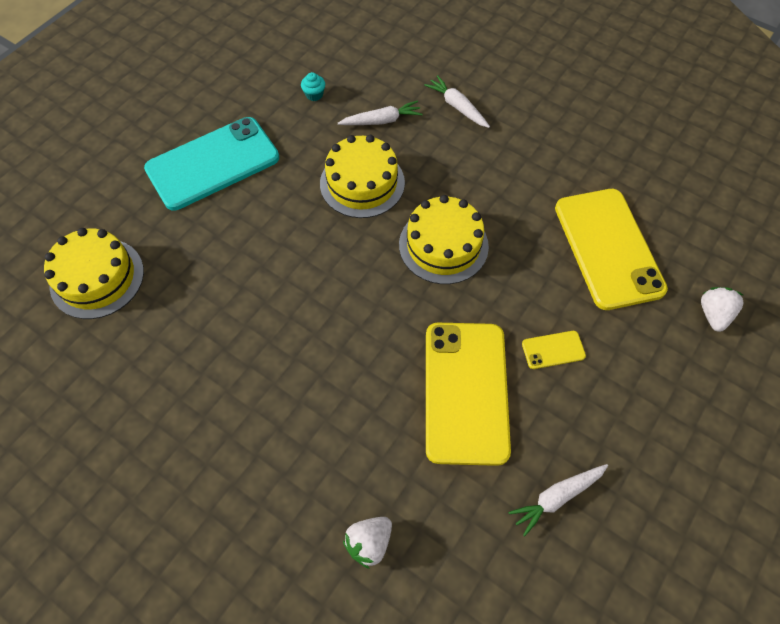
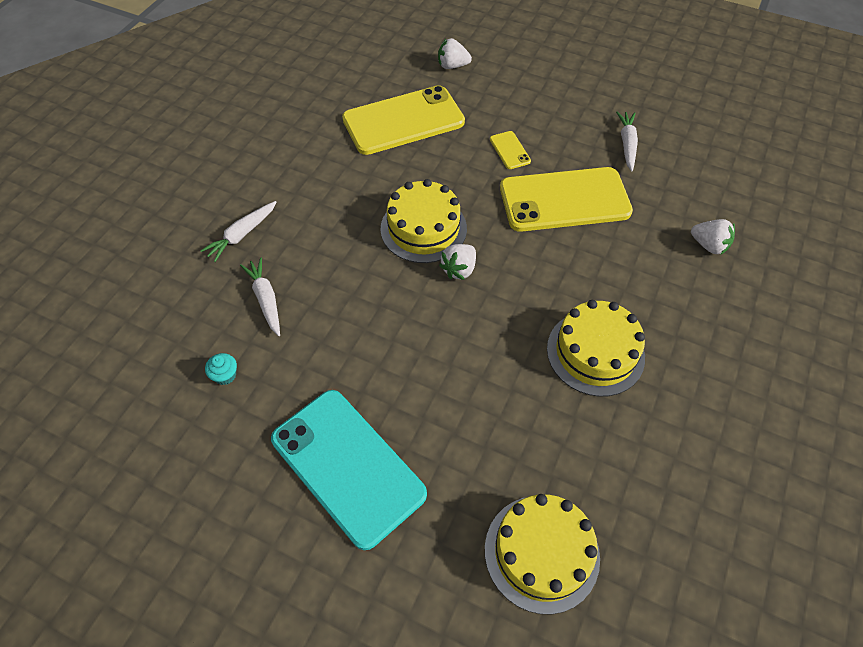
camera: 100 degrees left, 5 degrees down
yellow cake [320,135,405,218] -> yellow cake moved to [547,300,645,397]
white carrot [508,464,608,537] -> white carrot turned 135 degrees counterclockwise [616,112,638,171]
none -> white strawberry [439,244,476,280]

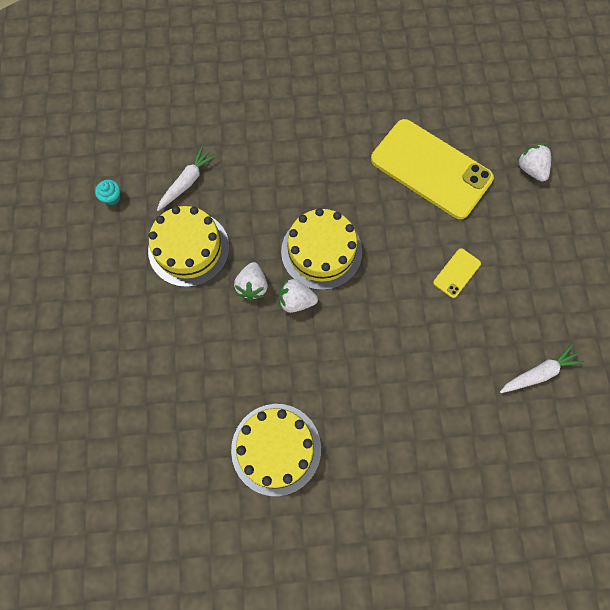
camera: 60 degrees right, 15 degrees up
white carrot [200,201,277,262] -> none
turquoise phone [271,390,427,550] -> none
yellow cake [485,494,600,614] -> yellow cake moved to [148,206,229,287]
yellow phone [500,167,633,232] -> none
white strawberry [691,219,735,255] -> white strawberry moved to [234,262,268,300]

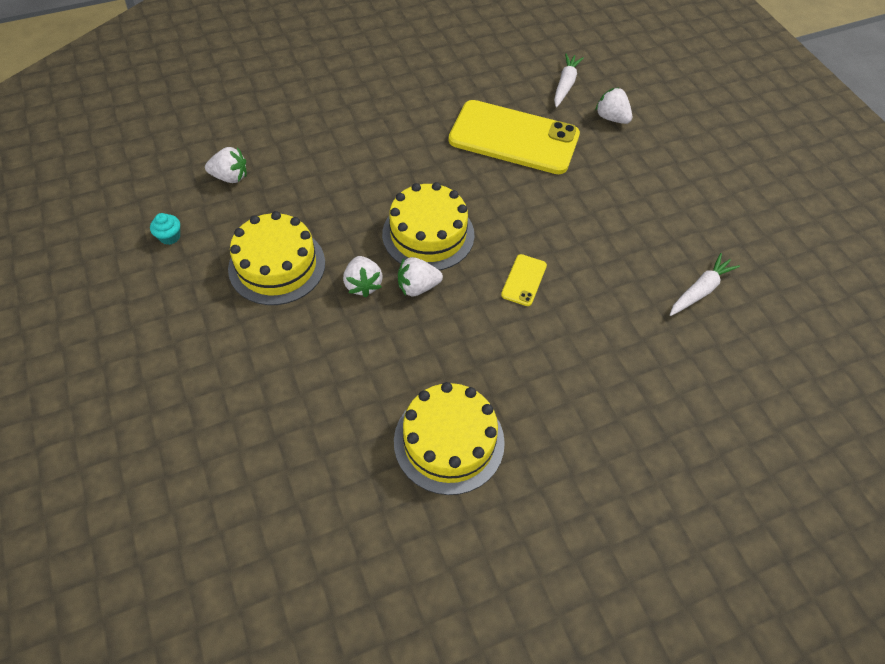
camera: 20 degrees left, 15 degrees down
white carrot [157,146,217,211] -> white carrot moved to [554,53,584,108]
yellow phone [433,248,481,298] -> yellow phone moved to [501,254,547,306]
none -> white strawberry [205,147,247,183]

